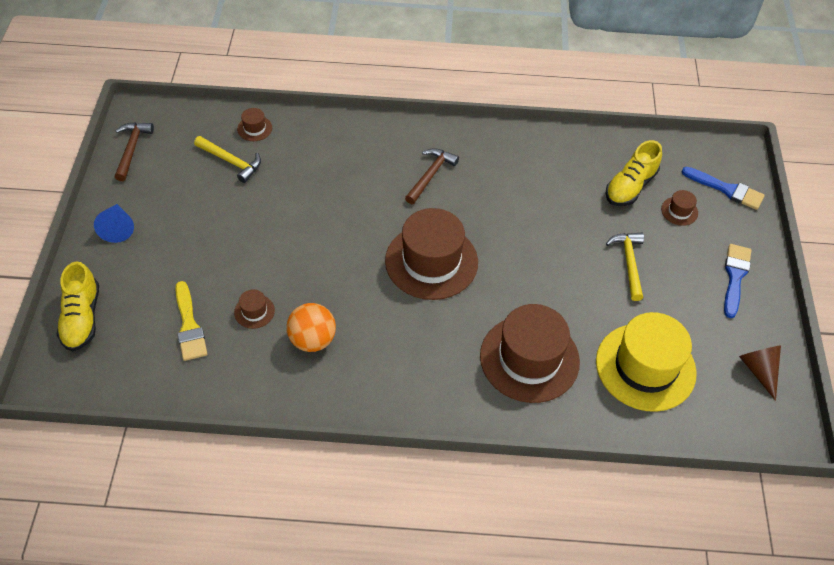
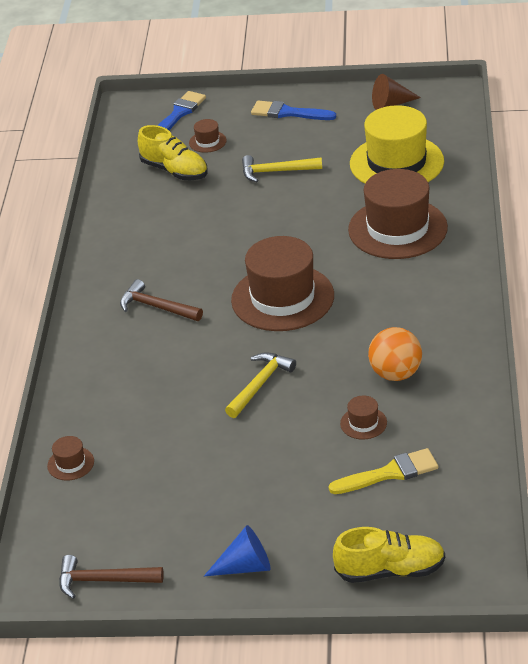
camera: 85 degrees left, 15 degrees down
yellow hammer [194,136,261,183] -> yellow hammer moved to [225,352,296,418]

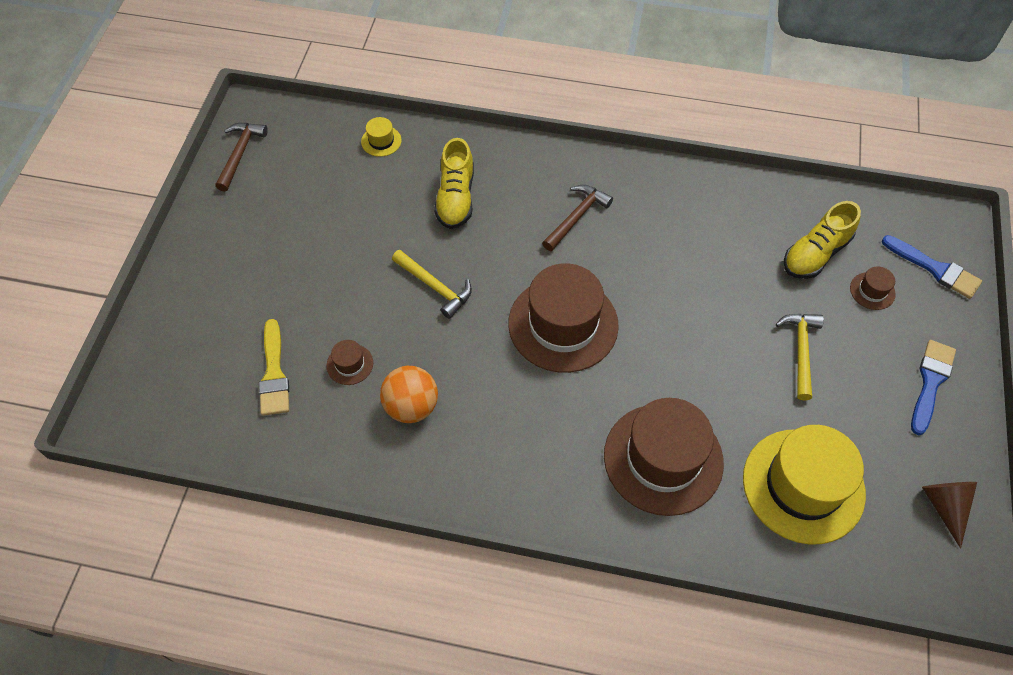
camera: 95 degrees right, 20 degrees up
brown hat [47,436,94,481] -> yellow hat [361,117,402,157]
blue cone [204,525,271,576] -> none
yellow shoe [333,527,445,583] -> yellow shoe moved to [434,138,474,229]

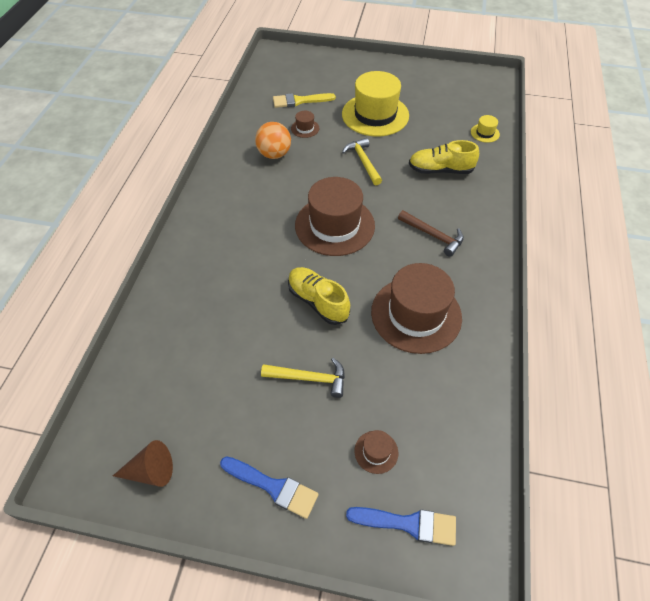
camera: 90 degrees right, 5 degrees down
brown hammer [215,123,268,192] -> none
yellow hammer [392,250,472,319] -> yellow hammer turned 120 degrees clockwise [342,138,382,185]
brown hat [604,398,724,516] -> brown hat moved to [371,263,462,354]
yellow hat [743,425,866,545] -> yellow hat moved to [342,71,409,137]
yellow shoe [784,201,861,279] -> yellow shoe moved to [288,267,350,325]
blue brush [882,235,982,299] -> blue brush turned 120 degrees counterclockwise [346,507,456,546]

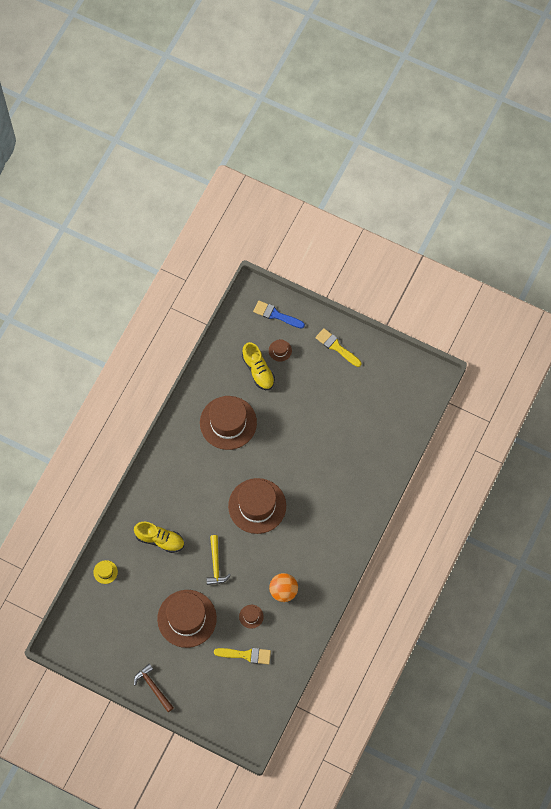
camera: 165 degrees left, 15 degrees up
brown cone [113,440,173,487] -> none
blue brush [220,456,319,519] -> yellow brush [316,328,361,367]
yellow hammer [261,358,345,398] -> none
yellow shoe [288,267,350,325] -> yellow shoe moved to [242,342,275,390]
yellow hat [342,71,409,137] -> brown hat [157,590,217,648]
brown hammer [398,210,464,257] -> brown hammer moved to [134,664,174,712]

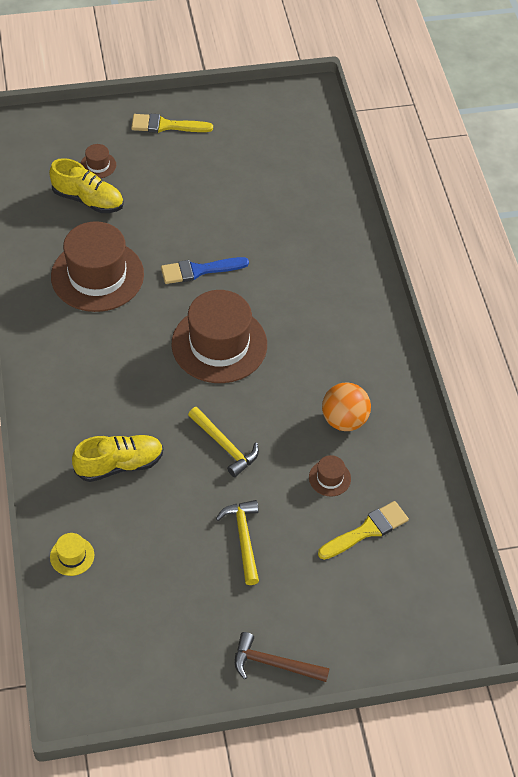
camera: 40 degrees left, 15 degrees down
brown hat [157,590,217,648] -> yellow hammer [216,500,259,585]
blue brush [253,300,305,328] -> blue brush moved to [161,257,249,284]

